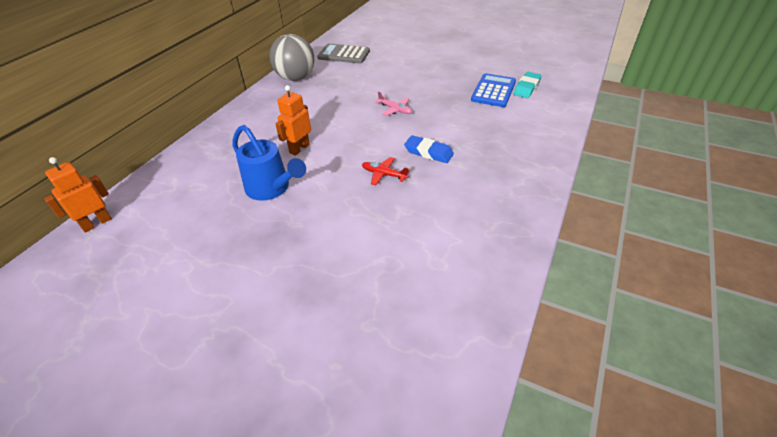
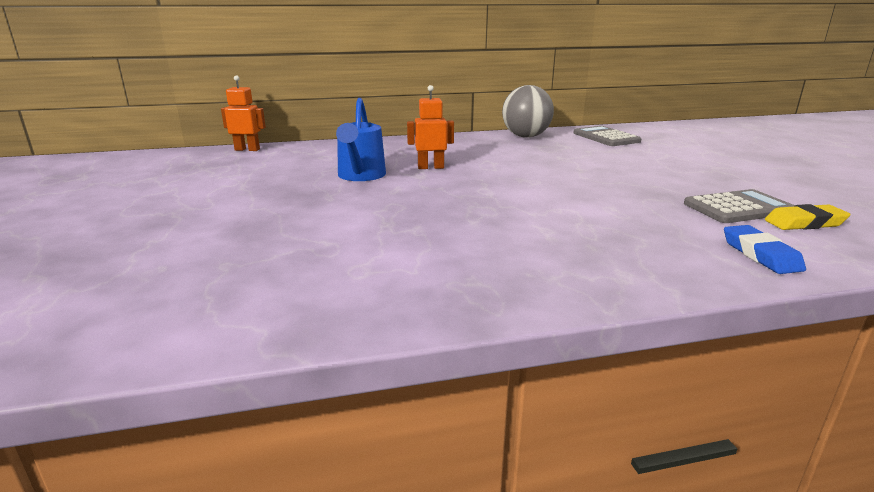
camera: 50 degrees right, 20 degrees down
red plane [362,157,410,185] -> none
pink plane [375,91,412,116] -> none
blue eraser [404,135,454,163] -> blue eraser moved to [724,225,806,274]
blue calculator [471,73,516,107] -> grey calculator [684,189,795,223]
turquoise eraser [513,72,542,98] -> yellow eraser [765,204,851,230]

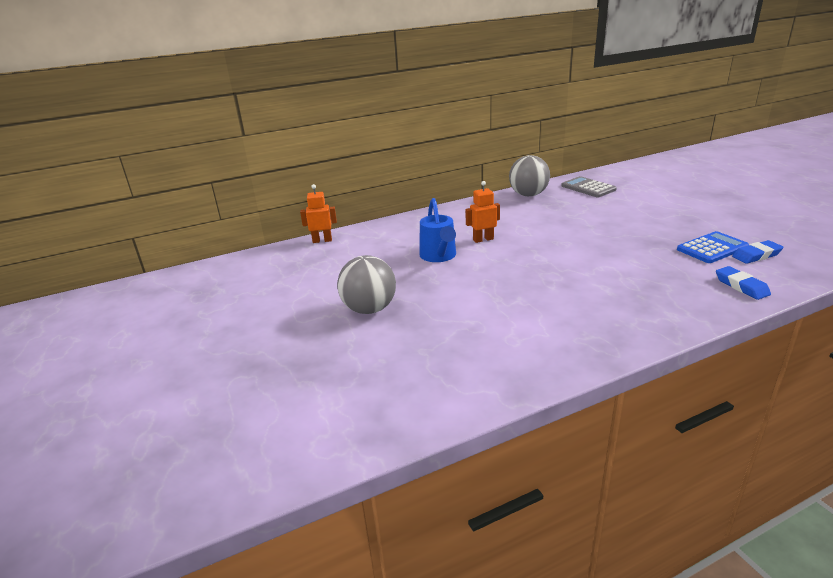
camera: 10 degrees left, 5 degrees up
grey calculator [684,189,795,223] -> blue calculator [677,231,749,263]
yellow eraser [765,204,851,230] -> blue eraser [732,240,783,264]
none -> grey ball [337,255,396,314]

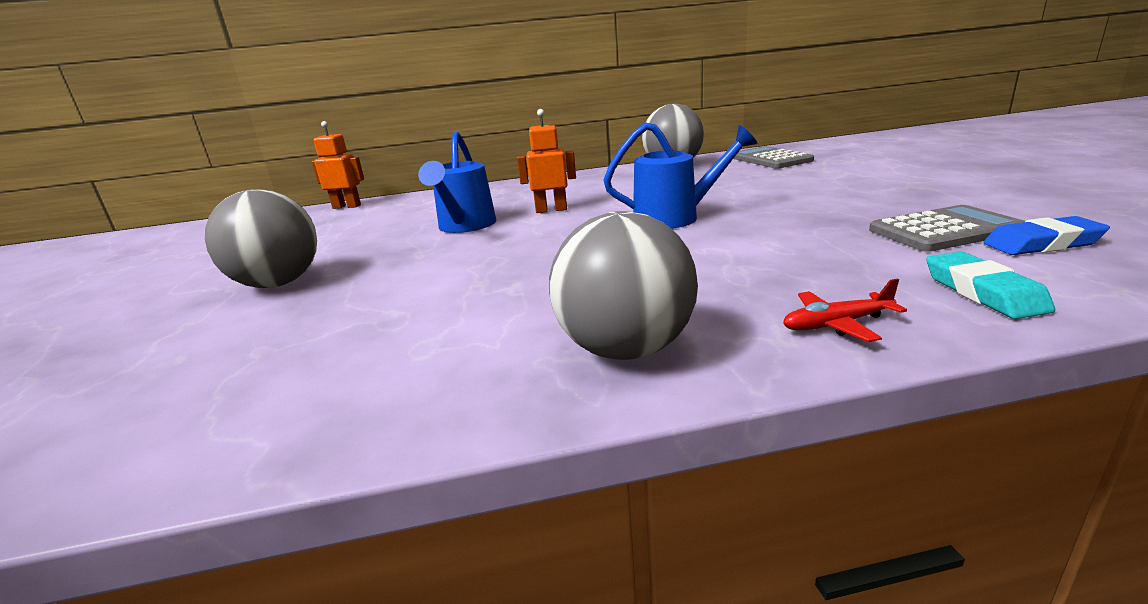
camera: 15 degrees right, 5 degrees down
blue calculator [677,231,749,263] -> grey calculator [869,205,1025,252]
blue eraser [716,266,771,300] -> turquoise eraser [926,251,1055,319]
none -> grey ball [549,211,698,360]
none -> blue watering can [603,122,757,229]
none -> red plane [783,279,907,342]

